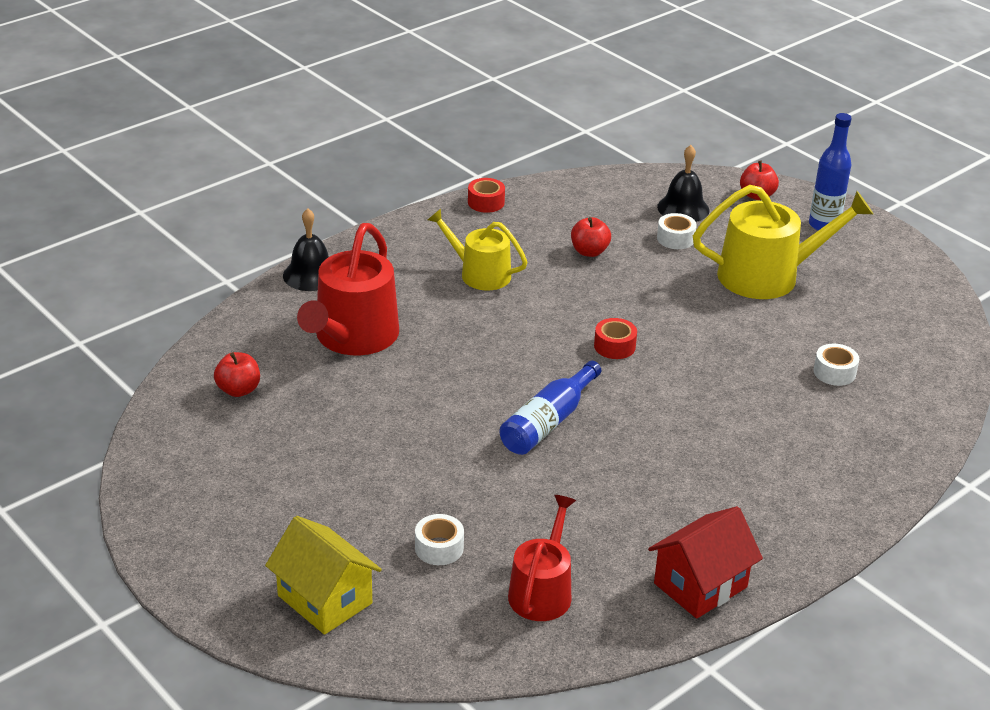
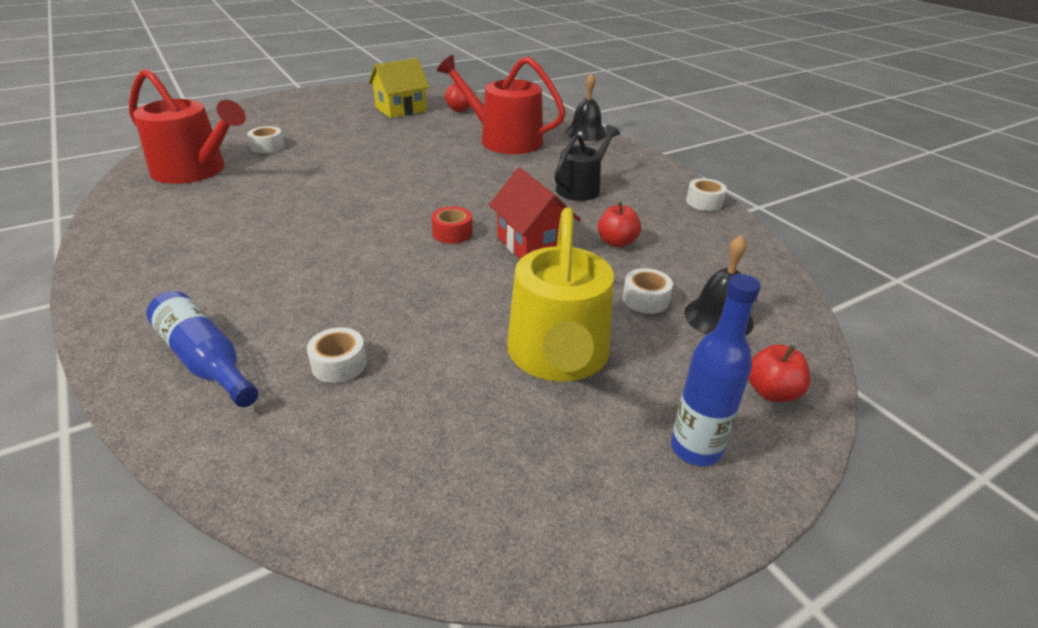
camera: 100 degrees right, 0 degrees up
yellow house [265,516,382,635] -> yellow house moved to [368,58,430,118]
yellow watering can [428,208,527,290] -> black watering can [555,125,620,201]
red tape [468,178,505,213] -> white tape [686,178,727,211]
blue bottle [499,361,601,455] -> blue bottle moved to [146,291,259,407]
red watering can [508,495,576,621] -> red watering can [129,69,246,184], size x1.59
red house [648,506,763,619] -> red house moved to [489,168,581,259]

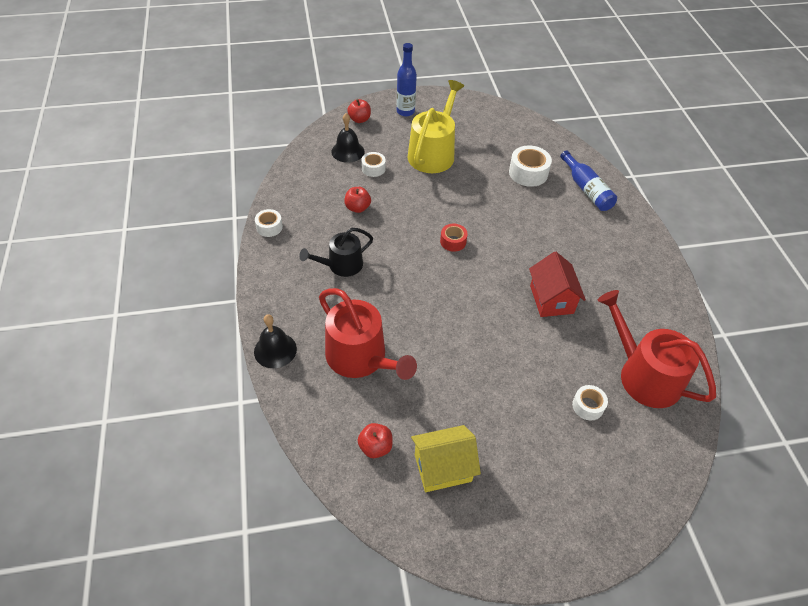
camera: 160 degrees left, 15 degrees up
white tape [307,327,367,383] -> white tape [509,145,552,187], size x1.64
red house [489,168,581,259] -> red house moved to [529,252,586,317]

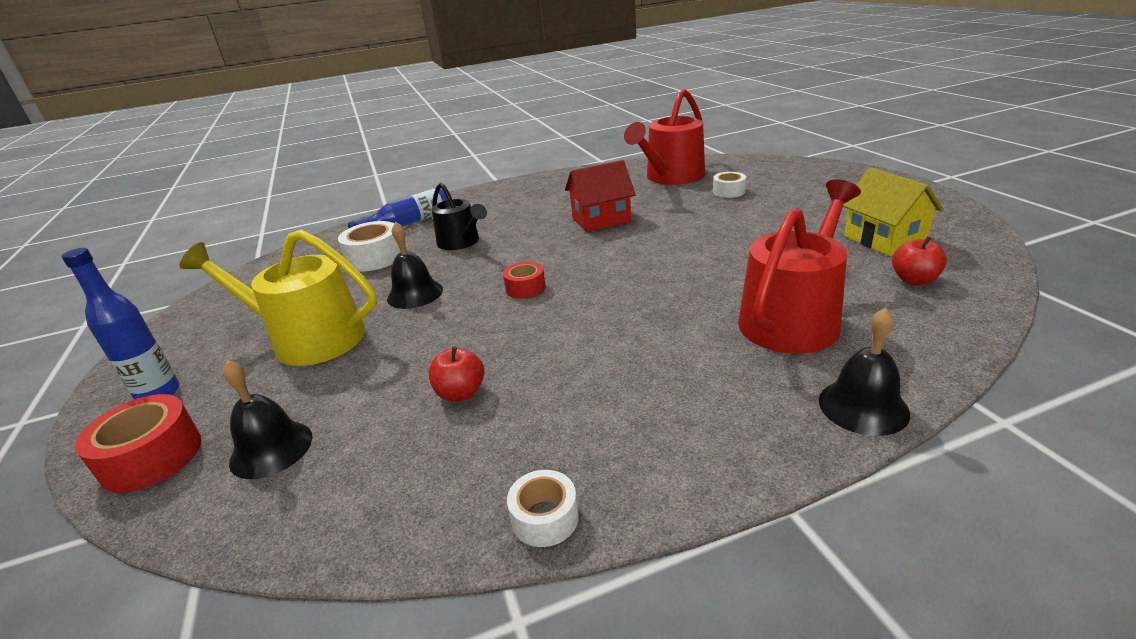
camera: 95 degrees left, 20 degrees down
black watering can [299,228,373,277] -> black watering can moved to [431,183,487,250]
red apple [347,99,371,123] -> red tape [75,394,201,493]
white tape [361,152,386,177] -> none
none -> black bell [387,222,443,309]

